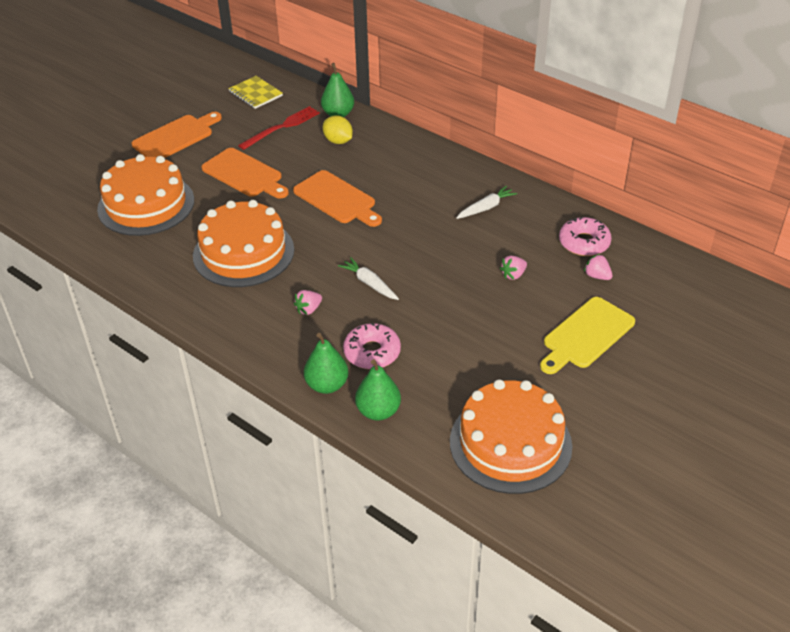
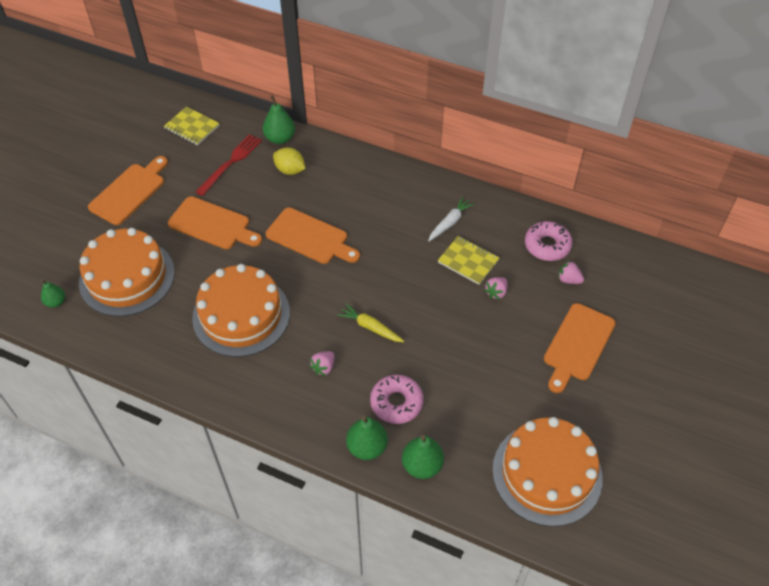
camera: 15 degrees left, 10 degrees up
white carrot [338,257,399,300] -> yellow carrot [337,304,404,342]
yellow cutting board [540,297,635,374] -> orange cutting board [544,303,616,393]
none -> green pear [41,280,65,308]
none -> yellow notebook [438,236,499,285]

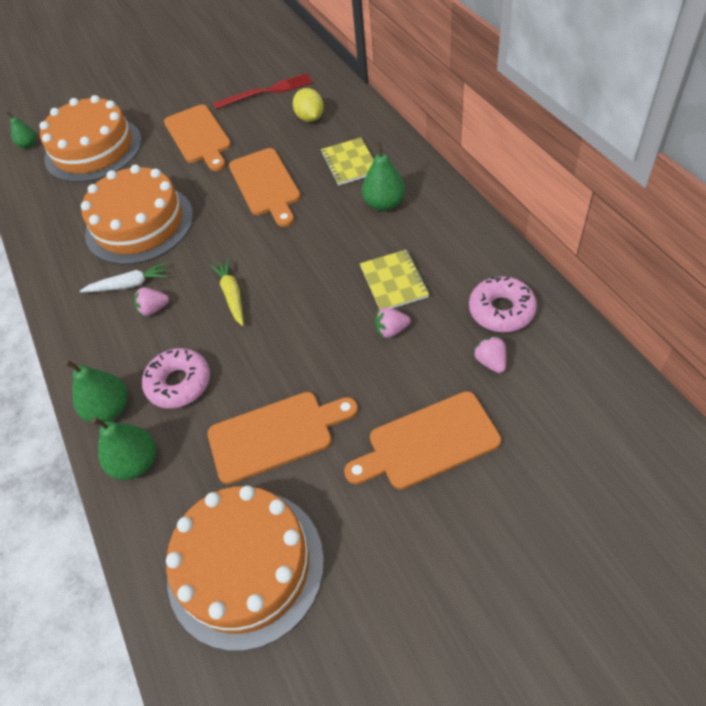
camera: 45 degrees right, 0 degrees up
orange cutting board [88,156,168,225] -> orange cutting board moved to [207,392,358,484]
yellow notebook [164,106,219,146] -> yellow notebook moved to [321,138,374,186]
green pear [263,95,295,144] -> green pear moved to [362,141,405,211]
white carrot [428,197,475,241] -> white carrot moved to [80,263,168,292]

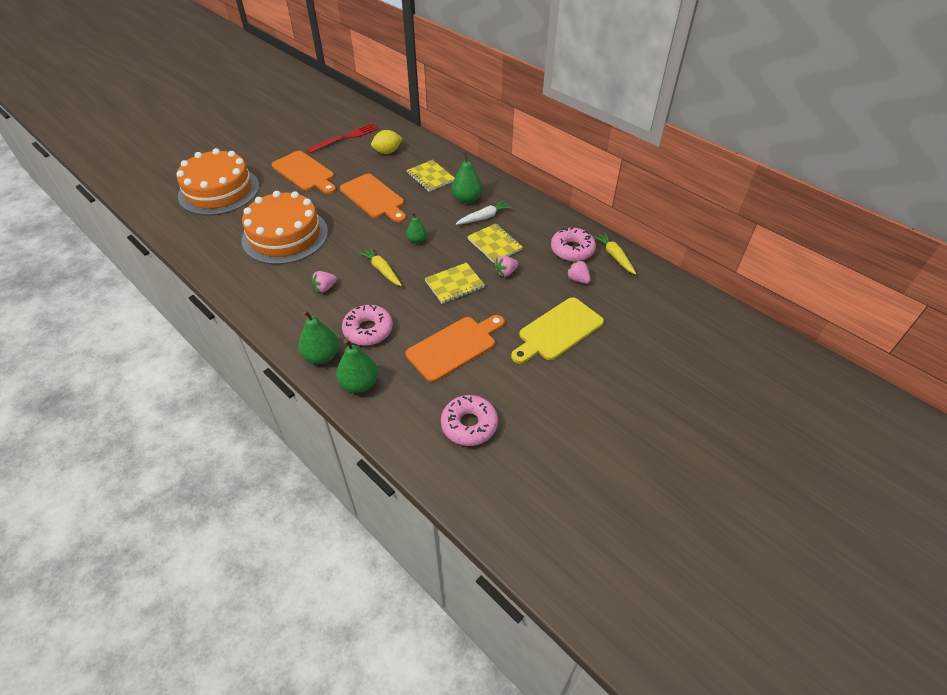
camera: 25 degrees left, 5 degrees down
green pear [6,111,36,149] -> green pear moved to [406,212,427,244]
white carrot [80,263,168,292] -> white carrot moved to [456,200,512,225]
orange cake [166,486,324,651] -> pink donut [441,395,498,446]
yellow lemon [293,88,324,122] -> yellow lemon turned 75 degrees counterclockwise [371,130,402,154]
orange cutting board [344,391,501,490] -> yellow cutting board [511,297,604,364]
none -> yellow notebook [424,262,485,304]
none -> yellow carrot [593,232,636,275]

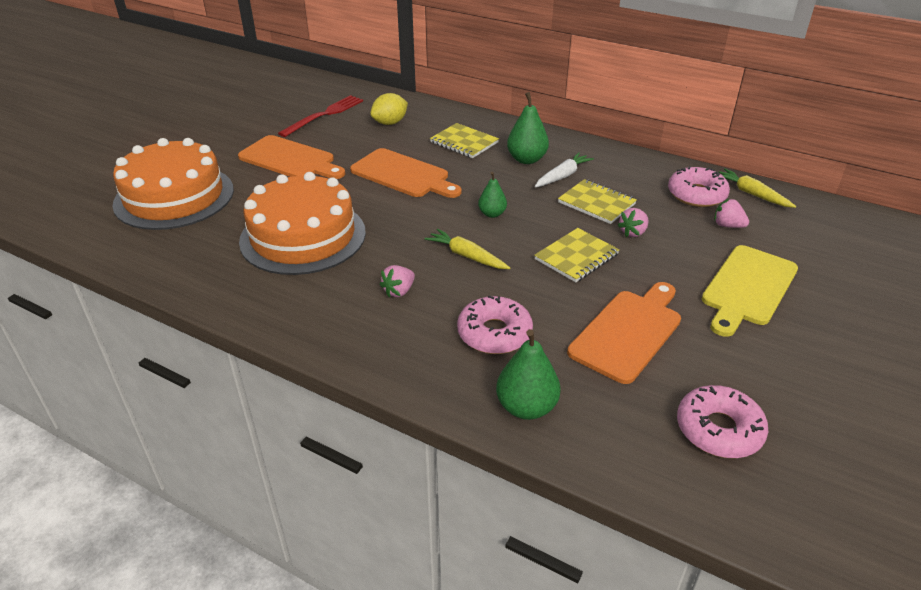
camera: 15 degrees left, 10 degrees down
green pear [298,310,339,364] -> none

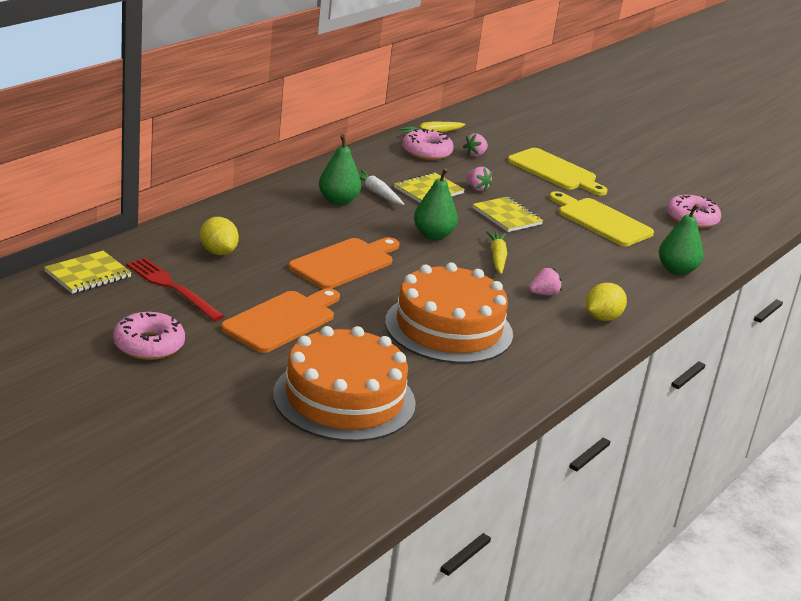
camera: 85 degrees left, 10 degrees down
pink strawberry [380,265,415,297] -> pink strawberry turned 75 degrees counterclockwise [529,268,562,296]
yellow carrot [425,229,510,269] -> yellow carrot turned 135 degrees clockwise [487,231,507,274]
yellow notebook [430,123,499,158] -> yellow notebook moved to [44,251,132,294]
pink donut [457,295,533,354] -> pink donut moved to [113,312,185,360]
green pear [478,172,507,218] -> green pear [414,168,458,240], size x1.60
orange cutting board [567,282,681,384] -> yellow cutting board [549,191,654,246]
none -> yellow lemon [586,283,627,321]

